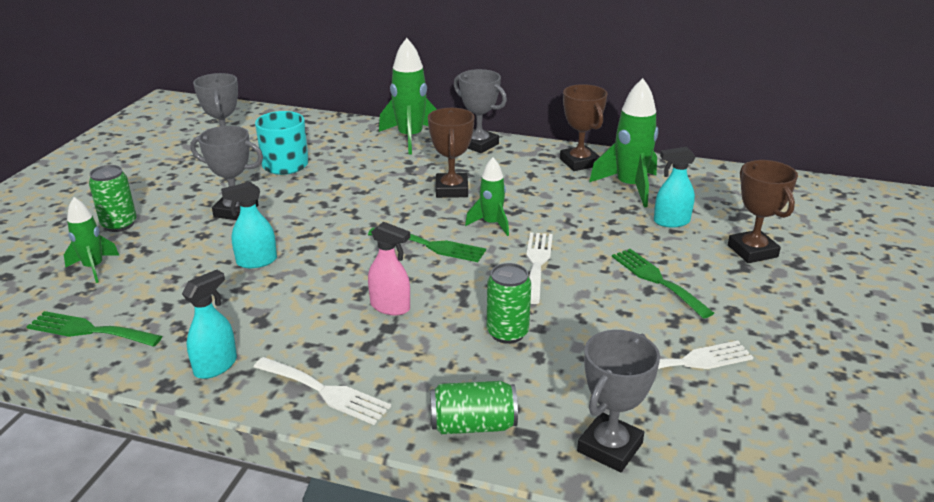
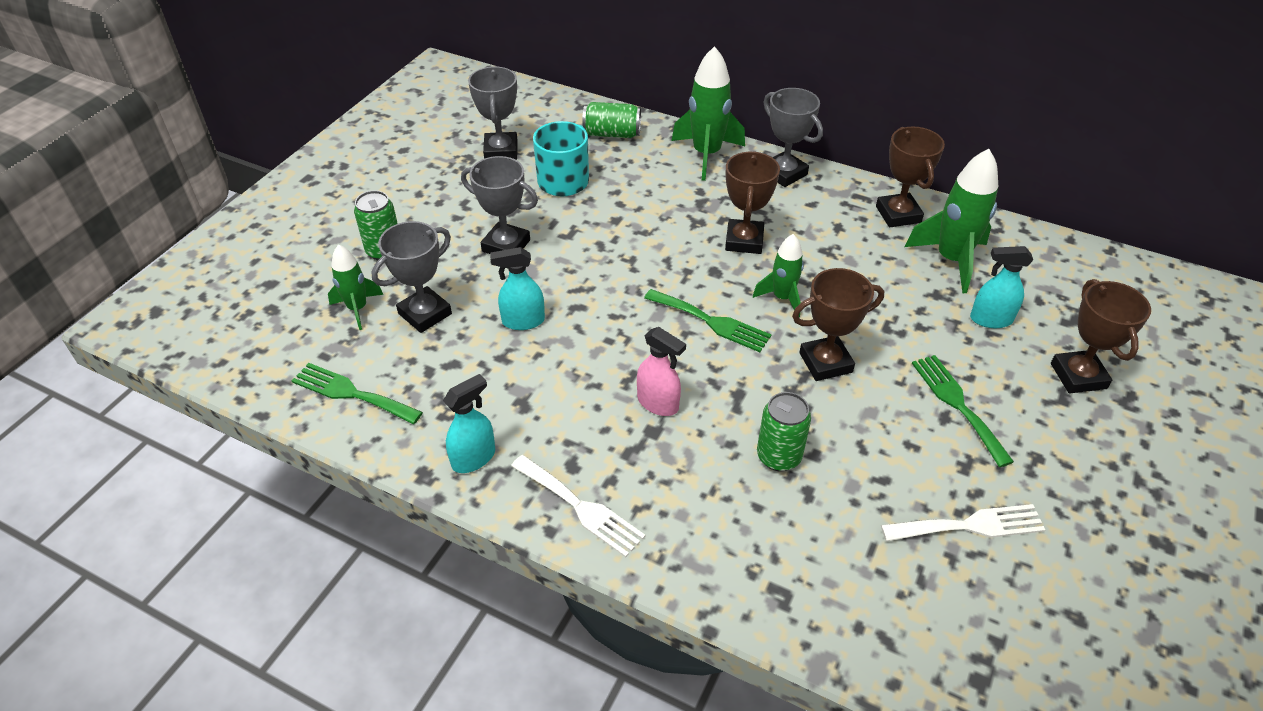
camera: 10 degrees right, 15 degrees up
green can [430,381,518,434] -> green can moved to [582,102,641,138]
white fork [526,232,553,304] -> brown trophy [792,268,884,381]
grey trophy [577,330,660,472] -> grey trophy moved to [371,221,452,333]

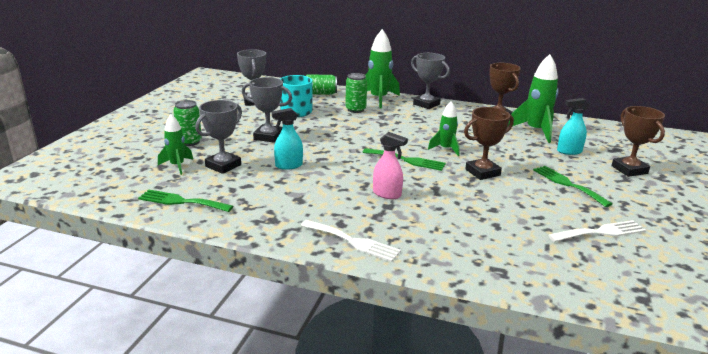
camera: 10 degrees left, 20 degrees down
turquoise spray bottle [443,374,495,473] -> none
brown trophy [725,151,780,254] -> none
green can [757,392,811,471] -> green can moved to [345,73,367,113]

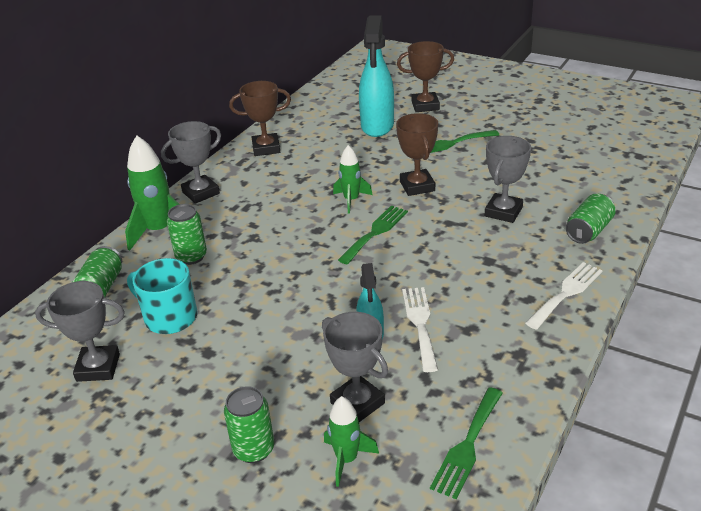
camera: 75 degrees left, 10 degrees up
grey trophy [242,77,292,143] -> grey trophy moved to [484,136,531,223]
pink spray bottle [373,132,408,199] -> none
green rocket [508,54,558,143] -> none
white fork [548,220,646,242] -> white fork moved to [402,287,438,372]
turquoise spray bottle [557,98,589,155] -> turquoise spray bottle [359,15,394,137], size x1.84
none -> green can [566,194,616,244]

